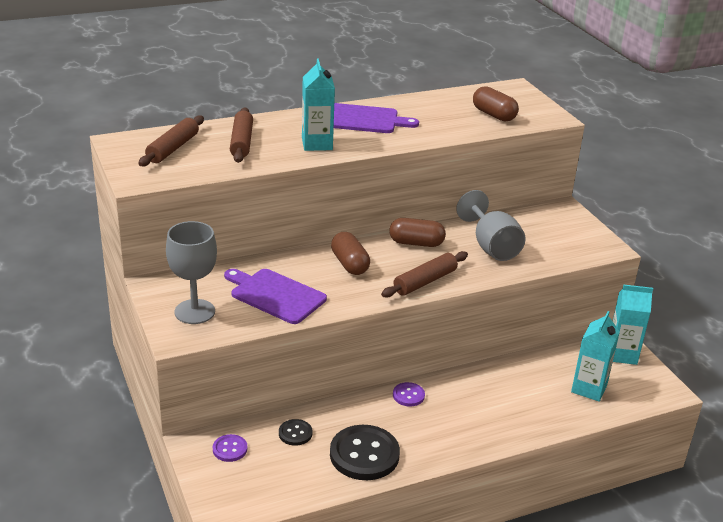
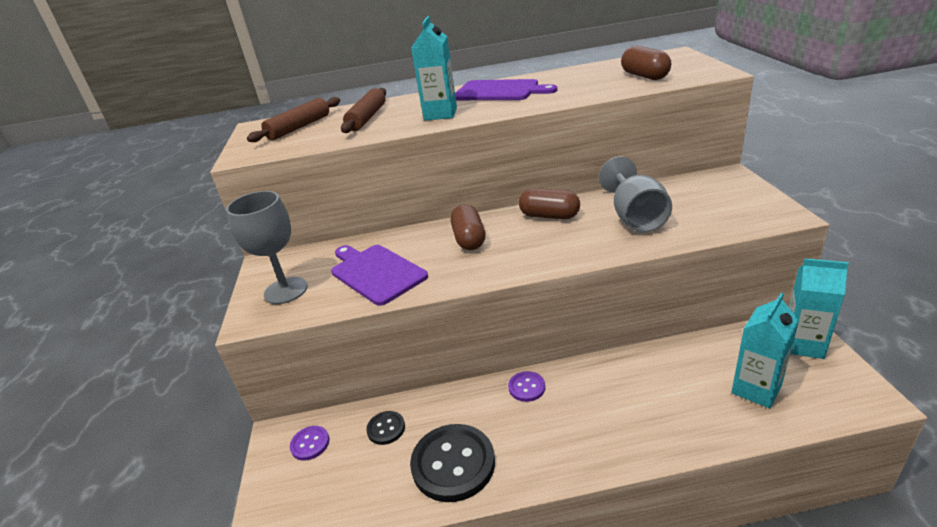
camera: 20 degrees right, 0 degrees up
brown rolling pin [381,251,468,298] -> none

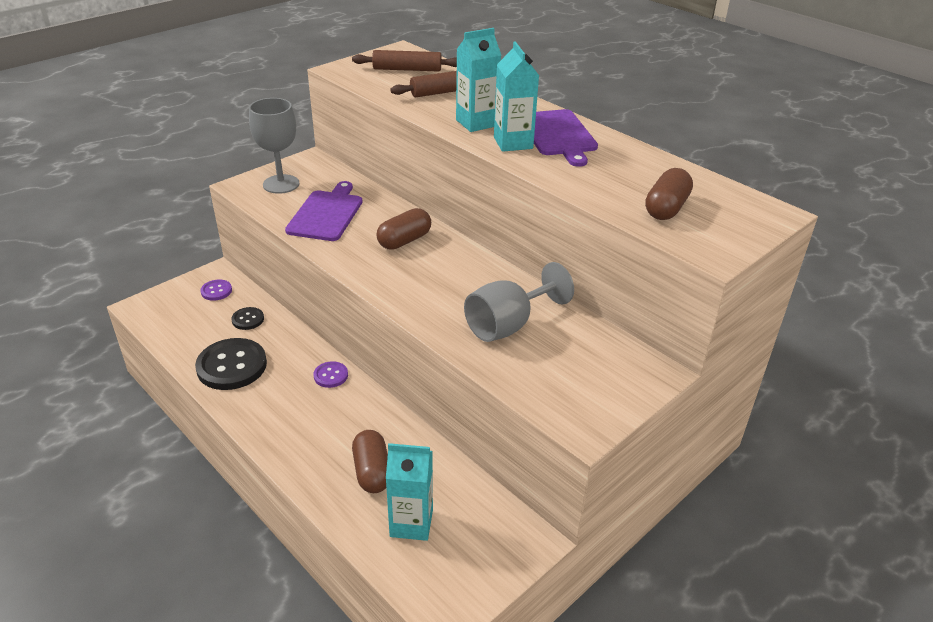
camera: 50 degrees right, 5 degrees up
brown capsule [519,188,580,219] -> brown capsule moved to [352,430,388,493]
turquoise carton [789,258,849,359] -> turquoise carton moved to [494,41,539,152]

